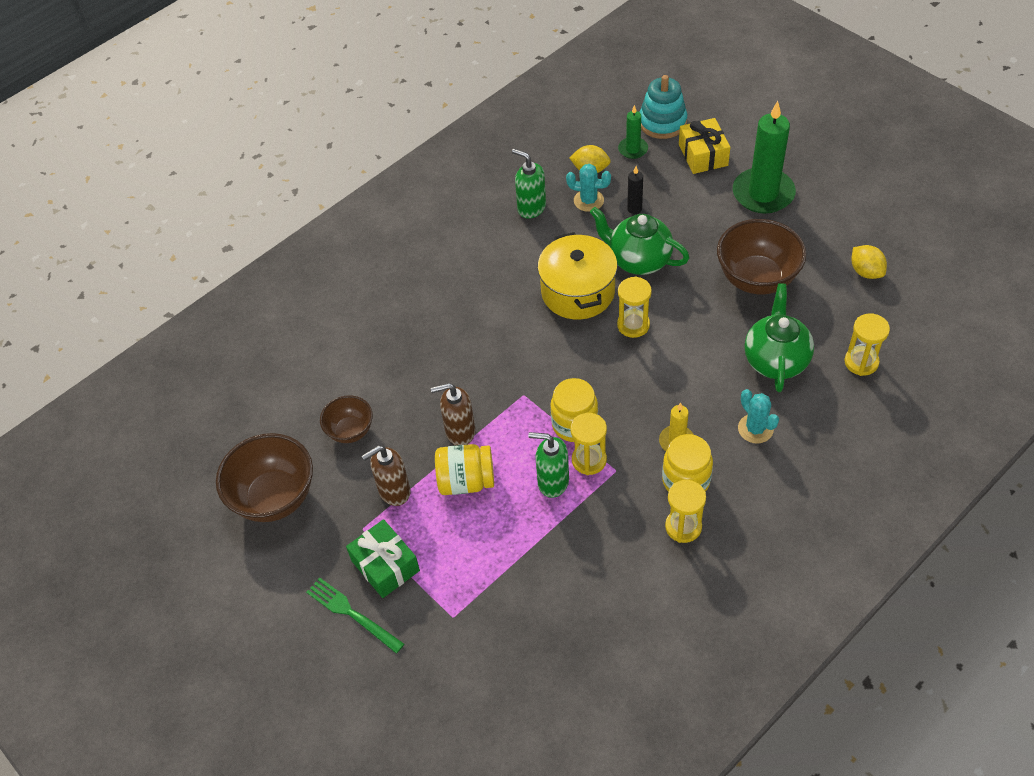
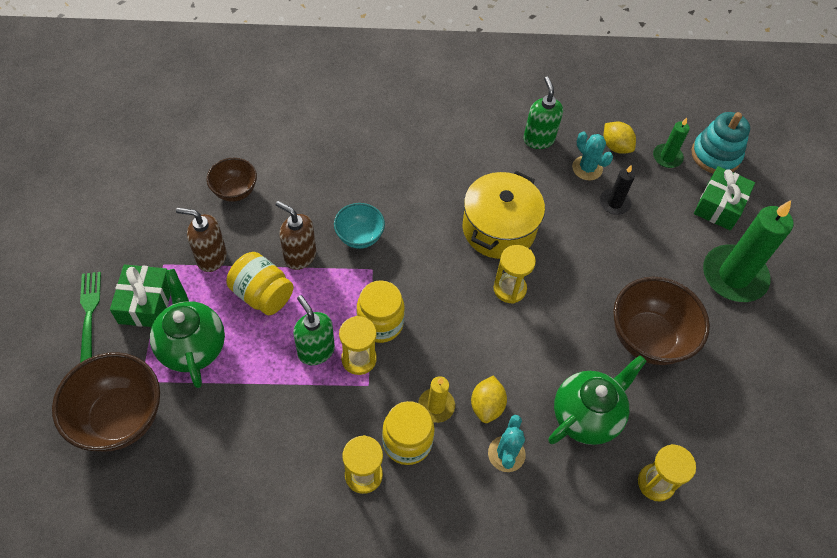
camera: 35 degrees right, 5 degrees up
brown bowl [216,433,313,522] -> brown bowl moved to [52,352,160,452]
green teapot [590,207,689,275] -> green teapot moved to [150,269,225,388]
yellow gift [679,118,730,174] -> green gift [694,166,755,230]
yellow lemon [851,245,887,279] -> yellow lemon moved to [471,376,507,423]
none -> turquoise bowl [334,203,385,249]

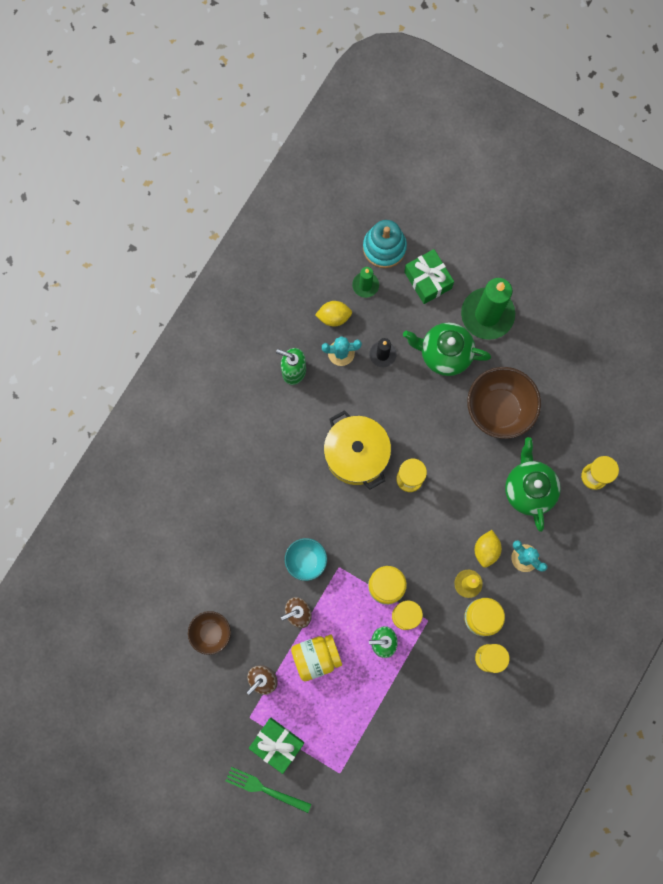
camera: 55 degrees left, 20 degrees up
brown bowl [52,352,160,452] -> none
green teapot [150,269,225,388] -> green teapot moved to [403,323,491,376]
yellow lemon [471,376,507,423] -> yellow lemon turned 60 degrees clockwise [475,530,502,568]

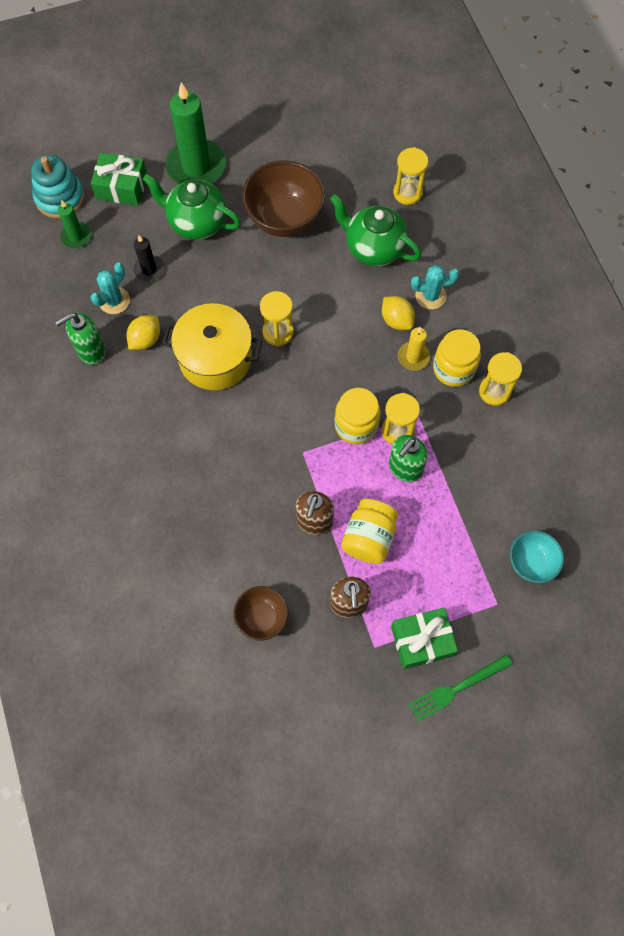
camera: 50 degrees left, 10 degrees down
turquoise bowl [285,538,327,581] -> turquoise bowl moved to [510,531,564,583]
yellow lemon [315,301,352,327] -> yellow lemon moved to [127,315,160,350]
green teapot [403,323,491,376] -> green teapot turned 60 degrees clockwise [143,174,241,240]

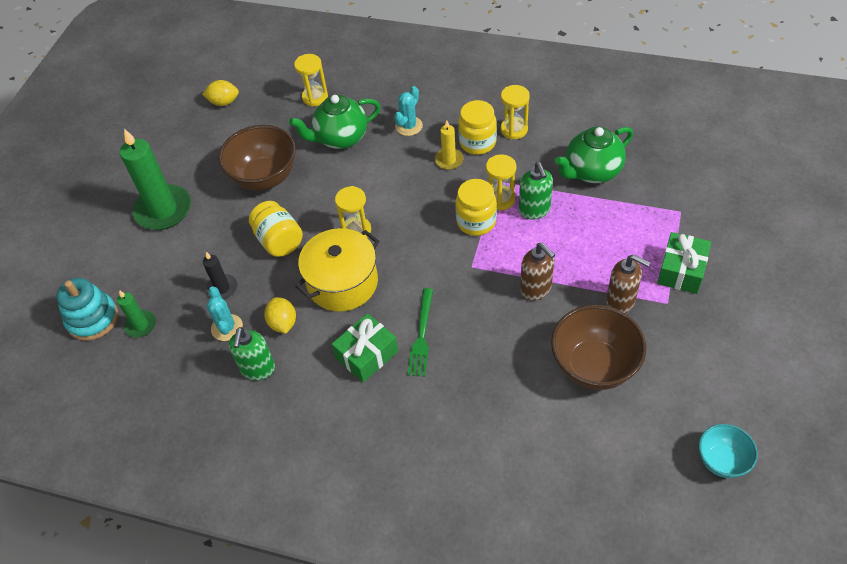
camera: 50 degrees left, 15 degrees down
green gift [91,153,147,206] -> green gift moved to [332,313,398,383]
green teapot [143,174,241,240] -> green teapot moved to [555,127,633,183]
brown bowl [233,586,288,641] -> brown bowl [551,305,646,390], size x1.75
yellow jar [341,499,398,564] -> yellow jar moved to [249,201,303,257]
yellow lemon [382,296,415,330] -> yellow lemon moved to [202,80,239,106]
green fork [408,654,513,721] -> green fork moved to [407,288,433,377]
turquoise bowl [510,531,564,583] -> turquoise bowl moved to [699,424,758,478]

